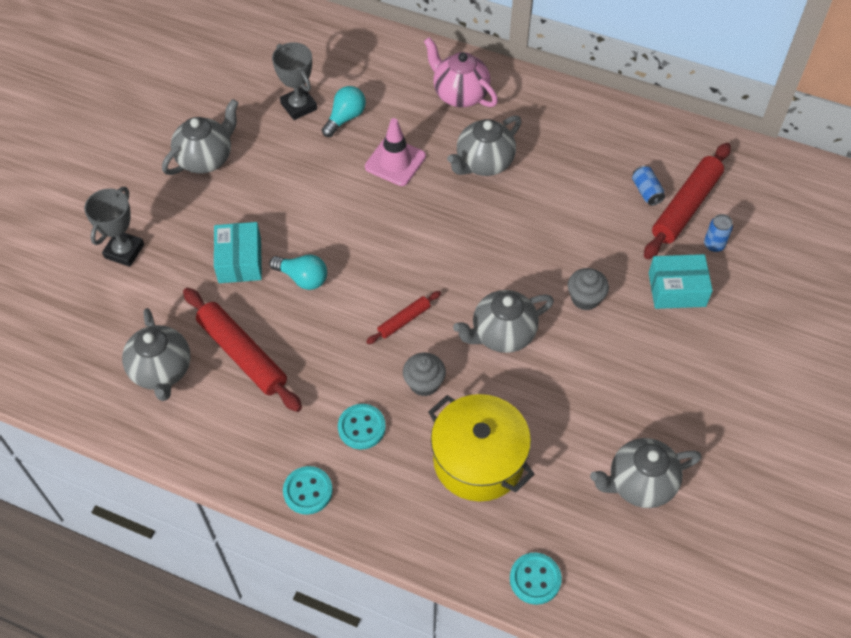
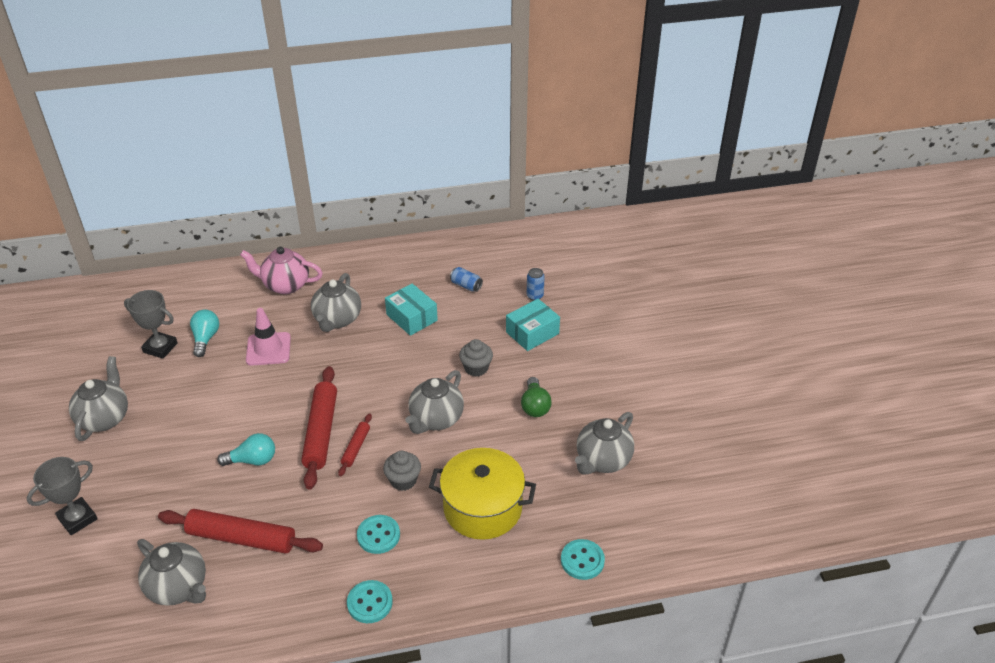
camera: 35 degrees left, 15 degrees down
grey trophy [84,187,144,267] -> grey trophy turned 60 degrees clockwise [27,457,98,535]
turquoise box [214,222,262,283] -> turquoise box moved to [385,283,438,336]
red rolling pin [644,143,731,259] -> red rolling pin moved to [301,366,337,490]
none -> green light bulb [521,377,552,417]

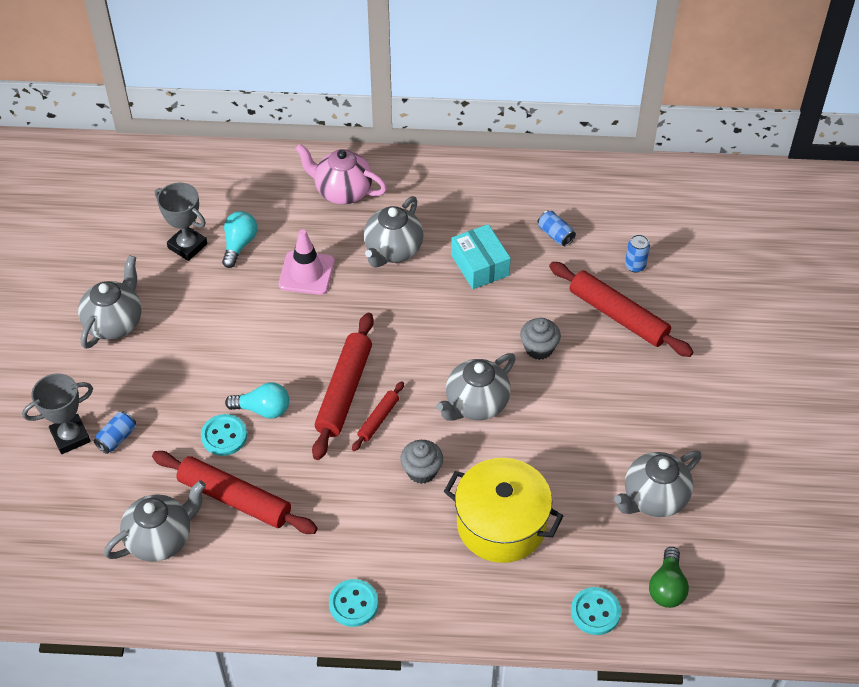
camera: 15 degrees right, 10 degrees up
grey teapot [137,539,206,606] -> grey teapot turned 90 degrees counterclockwise [104,480,206,562]
turquoise button [357,515,400,554] -> turquoise button moved to [201,414,247,456]
turquoise box [506,299,560,351] -> red rolling pin [549,262,693,357]
green light bulb [521,377,552,417] -> green light bulb moved to [649,547,689,608]
none -> blue can [93,411,136,454]

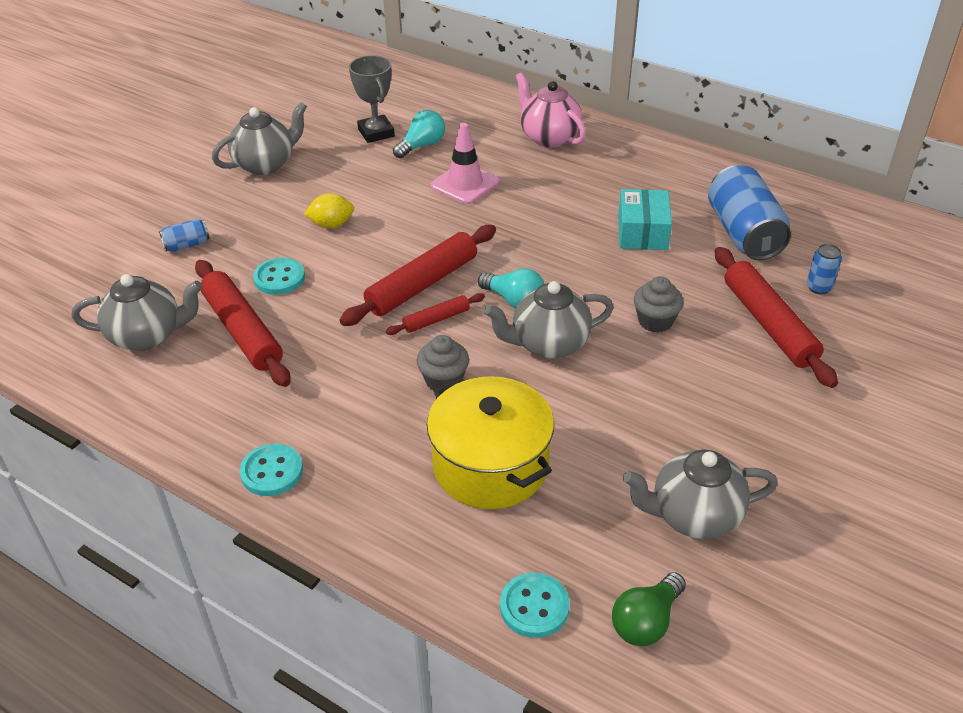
camera: 30 degrees right, 10 degrees down
grey trophy [22,373,93,454] -> none
turquoise light bulb [225,382,289,418] -> turquoise light bulb moved to [478,268,544,308]
grey teapot [364,196,424,268] -> none
blue can [538,211,576,246] -> blue can [708,165,791,261], size x2.24
none -> yellow lemon [304,193,354,228]

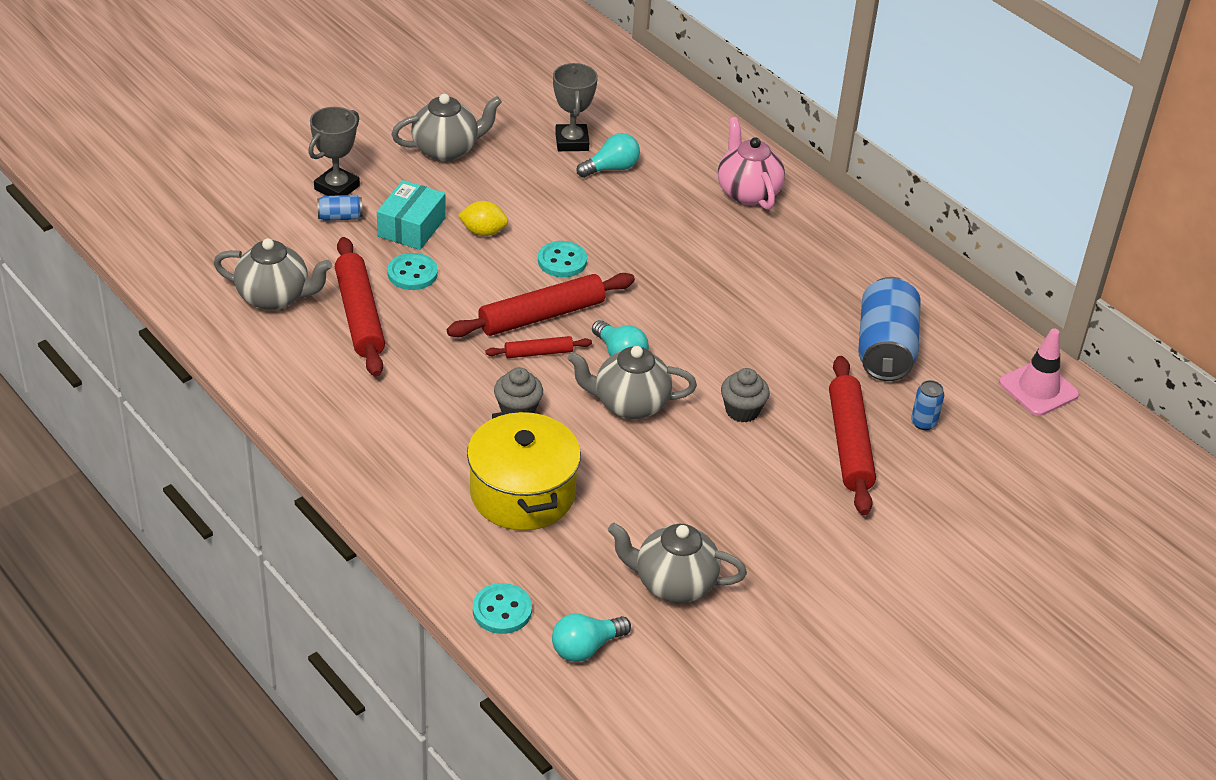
camera: 15 degrees right, 0 degrees up
turquoise button [240,444,303,496] -> turquoise button moved to [538,241,587,277]
pink traffic cone [430,123,500,204] -> pink traffic cone moved to [999,328,1079,416]
green light bulb [612,572,686,646] -> turquoise light bulb [552,614,631,662]
turquoise box [618,189,672,250] -> turquoise box moved to [377,180,446,250]
none -> grey trophy [308,107,360,196]

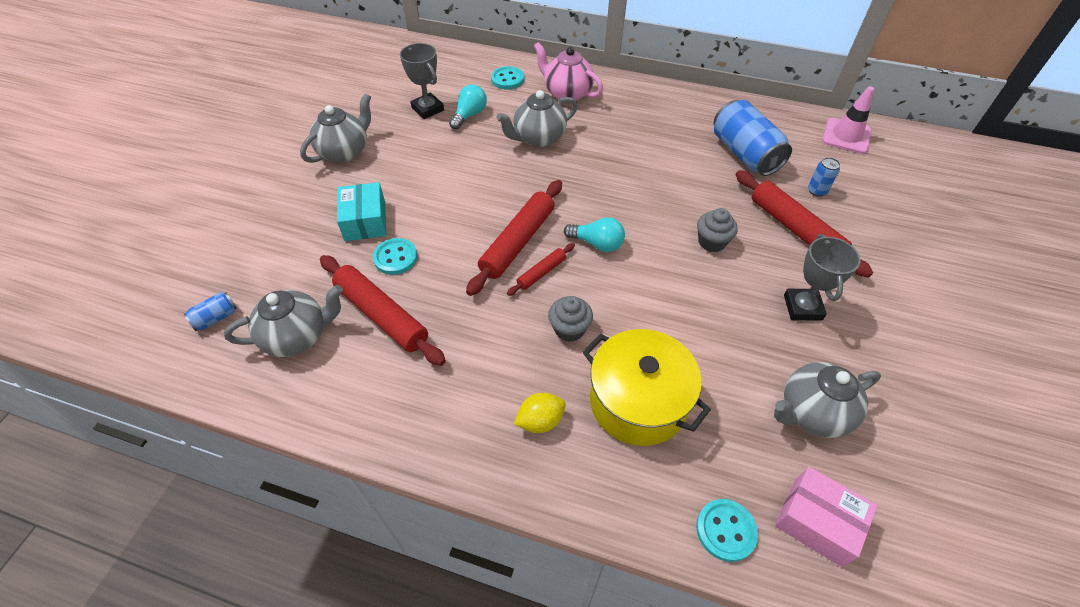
camera: 30 degrees left, 10 degrees up
grey trophy [308,107,360,196] -> grey trophy moved to [784,234,861,321]
blue can [317,195,363,221] -> blue can moved to [184,292,237,331]
yellow lemon [458,201,508,236] -> yellow lemon moved to [514,393,566,433]
turquoise button [538,241,587,277] -> turquoise button moved to [491,66,524,89]
turquoise light bulb [552,614,631,662] -> pink box [775,467,877,567]
grey teapot [568,346,697,419] -> grey teapot moved to [496,90,578,147]

